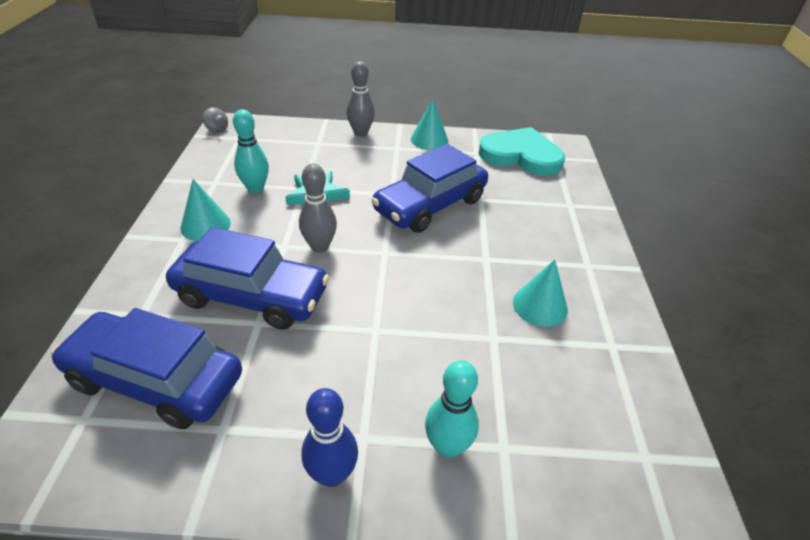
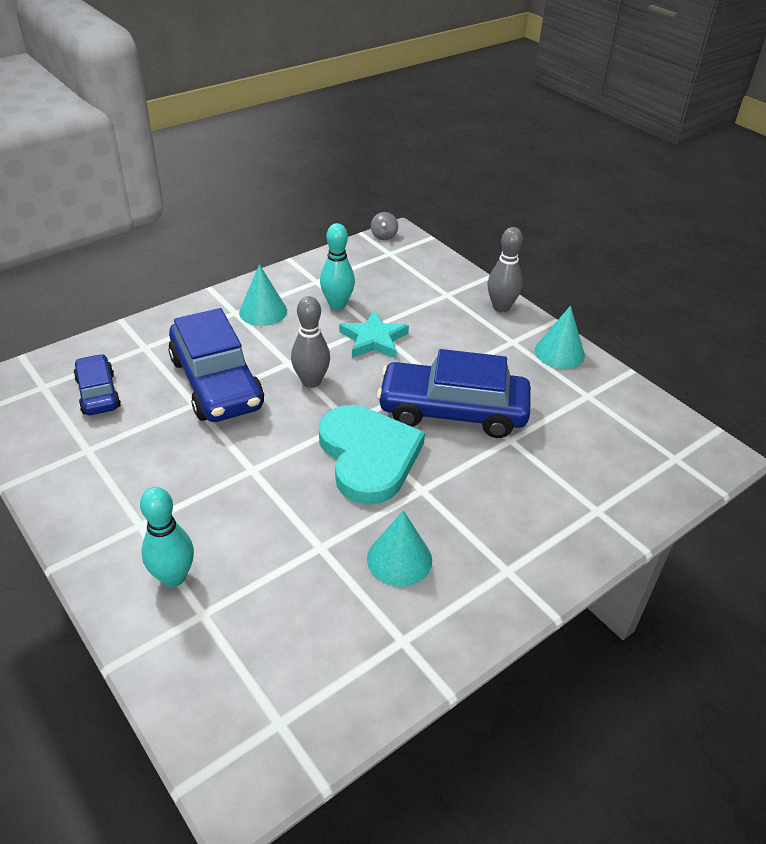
camera: 50 degrees right, 0 degrees up
blue car [51,308,242,429] -> blue car [74,354,121,415], size x0.55
blue bowling pin [302,388,358,487] -> none
turquoise heart [478,127,565,176] -> turquoise heart moved to [319,405,425,504]

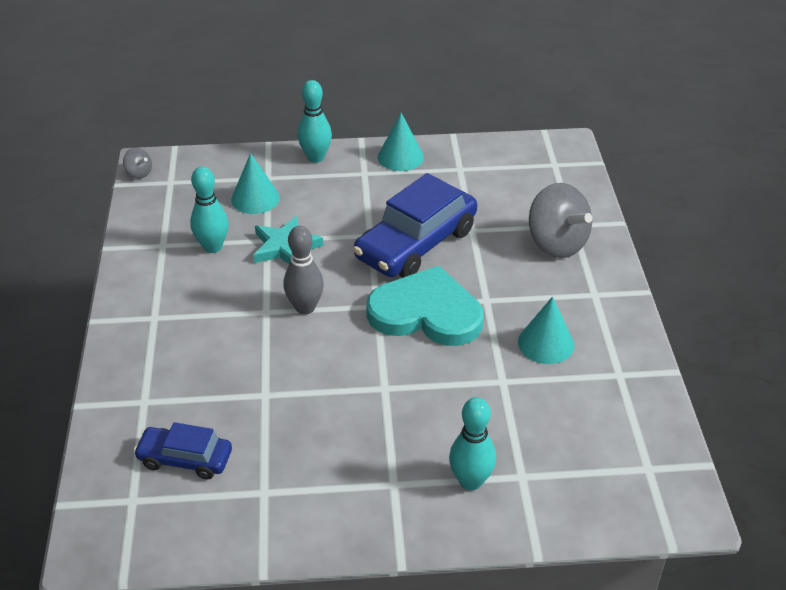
camera: 55 degrees left, 0 degrees up
blue car [168,308,264,422] -> none
turquoise cone [239,264,287,326] -> turquoise cone moved to [231,153,280,214]
grey bowling pin [488,227,523,312] -> turquoise bowling pin [298,80,332,163]
none -> grey spinning top [529,183,592,258]

